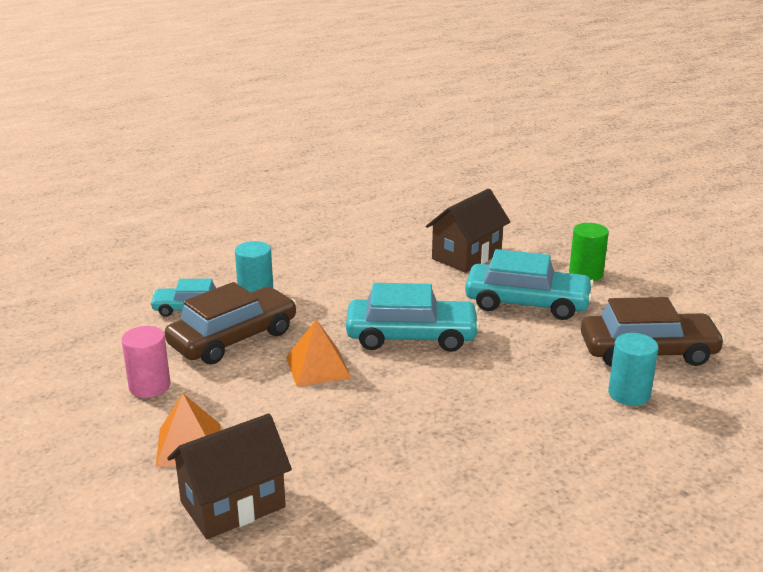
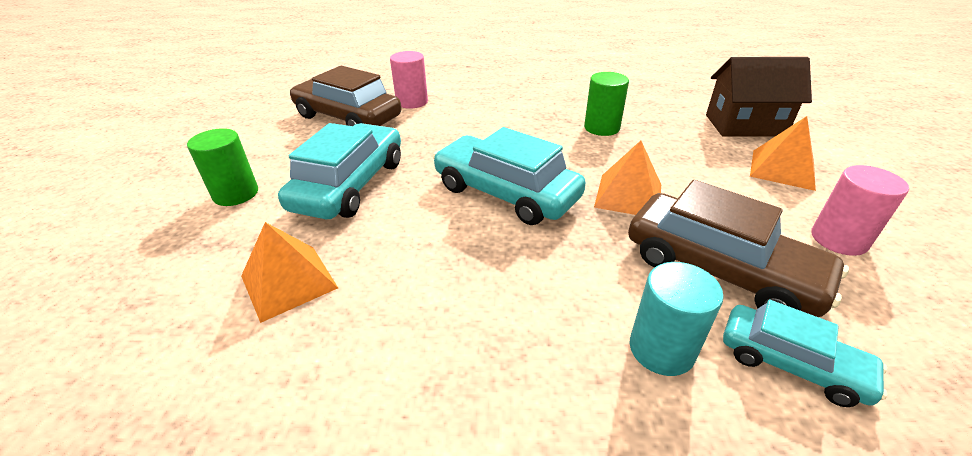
camera: 145 degrees left, 10 degrees up
brown car [165,282,297,365] -> brown car turned 135 degrees counterclockwise [628,180,849,317]
brown house [426,188,510,273] -> orange pyramid [241,222,338,323]
turquoise car [465,249,594,320] -> turquoise car turned 60 degrees clockwise [278,123,401,219]
turquoise cylinder [608,333,658,406] -> pink cylinder [390,51,428,109]
none -> green cylinder [584,72,629,136]

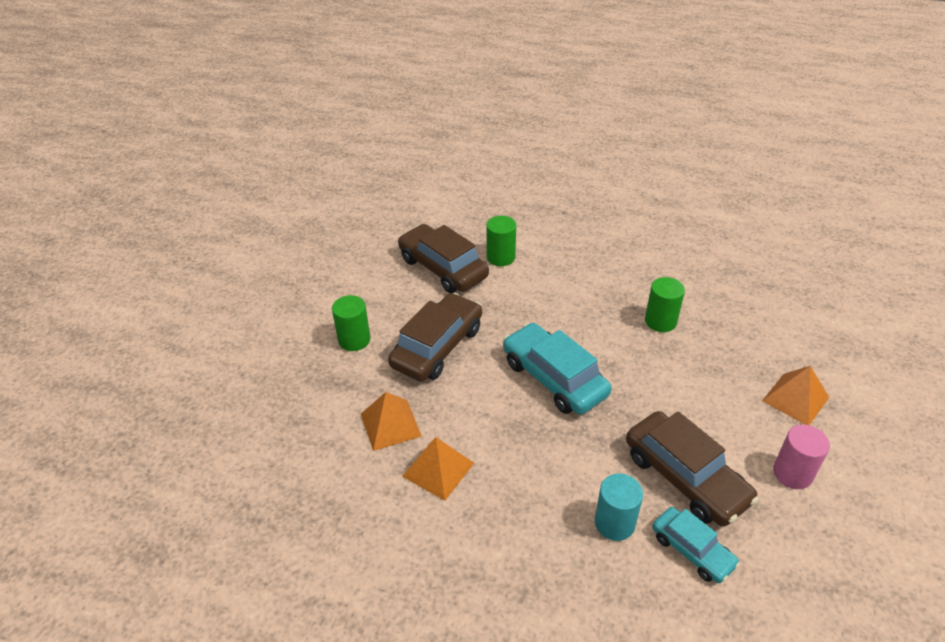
camera: 15 degrees right, 5 degrees up
turquoise car [278,123,401,219] -> brown car [388,293,482,381]
pink cylinder [390,51,428,109] -> green cylinder [486,216,516,266]
orange pyramid [594,141,661,215] -> orange pyramid moved to [402,437,474,501]
brown house [706,57,812,137] -> none

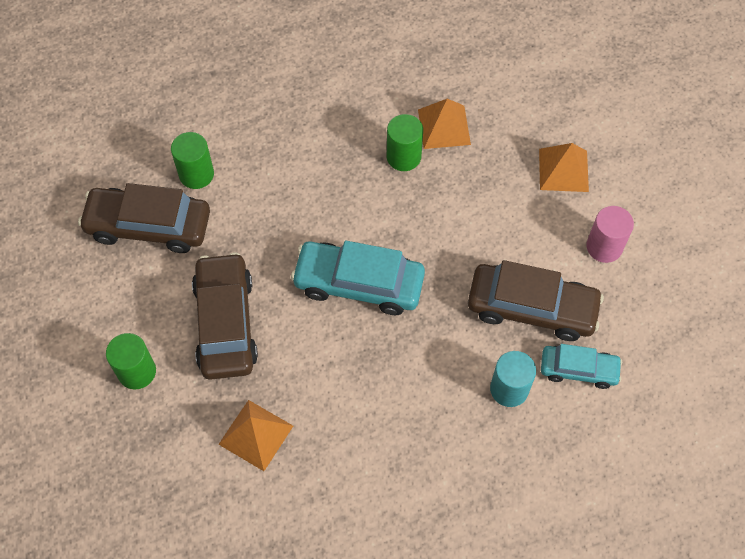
camera: 40 degrees left, 20 degrees up
orange pyramid [402,437,474,501] -> orange pyramid moved to [418,99,471,149]

